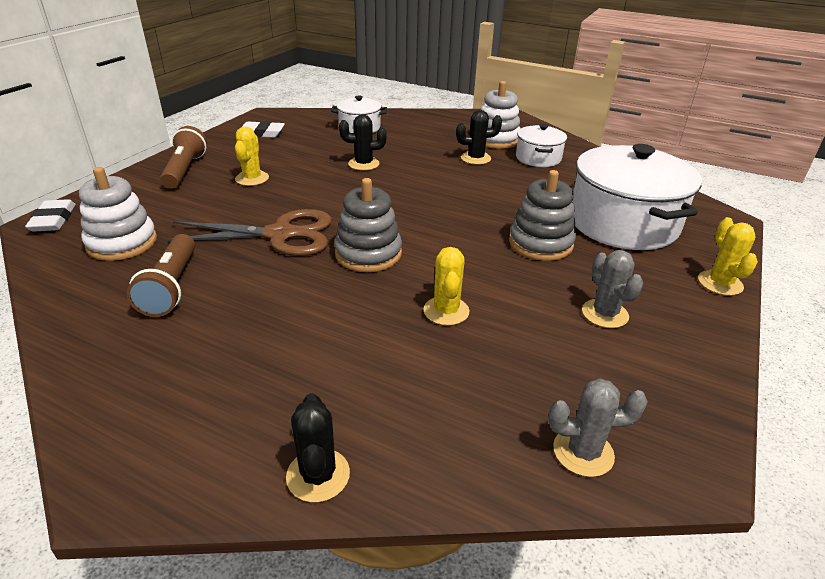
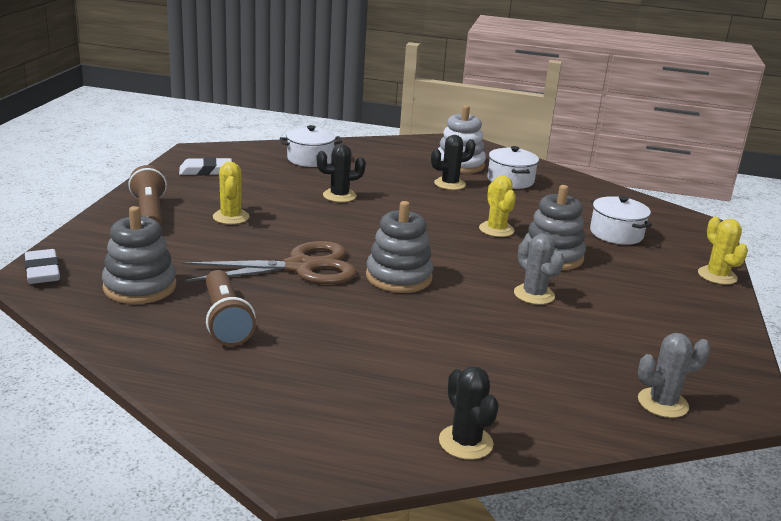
camera: 15 degrees left, 10 degrees down
white stacking toy [79,167,157,261] -> grey stacking toy [102,206,176,304]
yellow cactus [423,247,469,326] -> yellow cactus moved to [479,176,516,237]
white pot [572,144,702,250] -> white pot [590,196,652,245], size x0.51
grey cactus [582,250,643,328] -> grey cactus moved to [514,234,565,305]

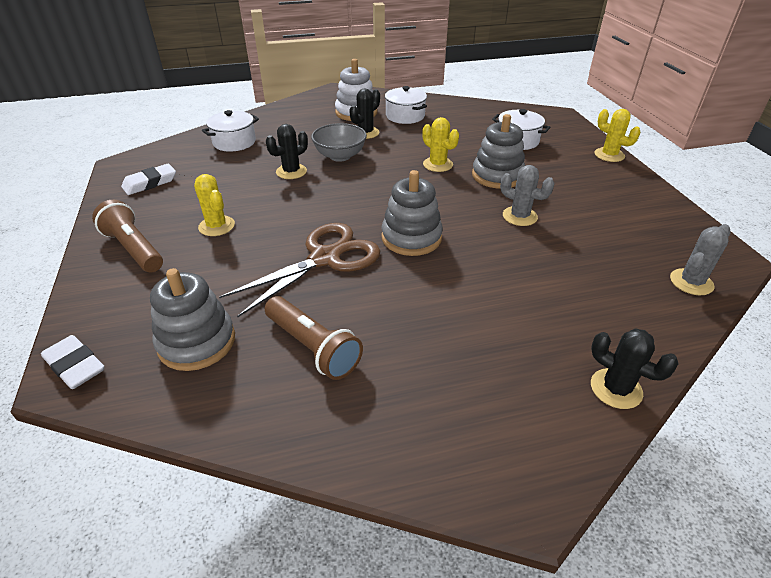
camera: 25 degrees left, 15 degrees up
none -> grey bowl [311,123,367,162]

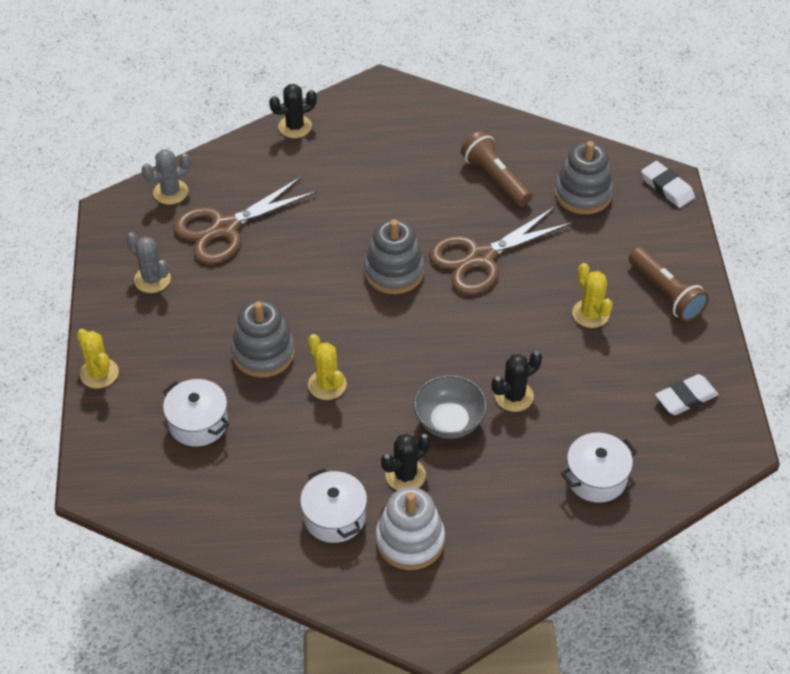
camera: 170 degrees left, 10 degrees up
grey cactus [500,165,555,226] -> grey cactus moved to [126,232,171,293]
black cactus [591,328,679,409] -> black cactus turned 75 degrees counterclockwise [269,84,317,138]
none -> brown scissors [173,176,317,264]

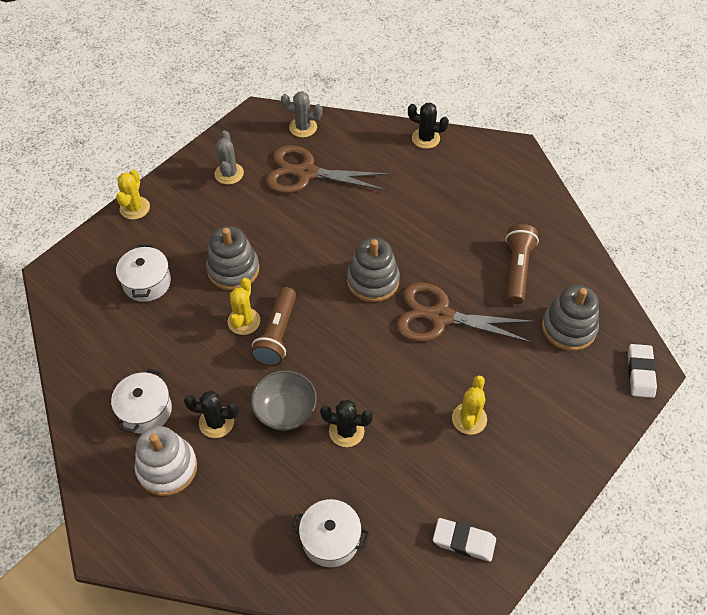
camera: 45 degrees right, 5 degrees up
brown flashlight [629,247,709,322] -> brown flashlight moved to [250,287,296,366]

